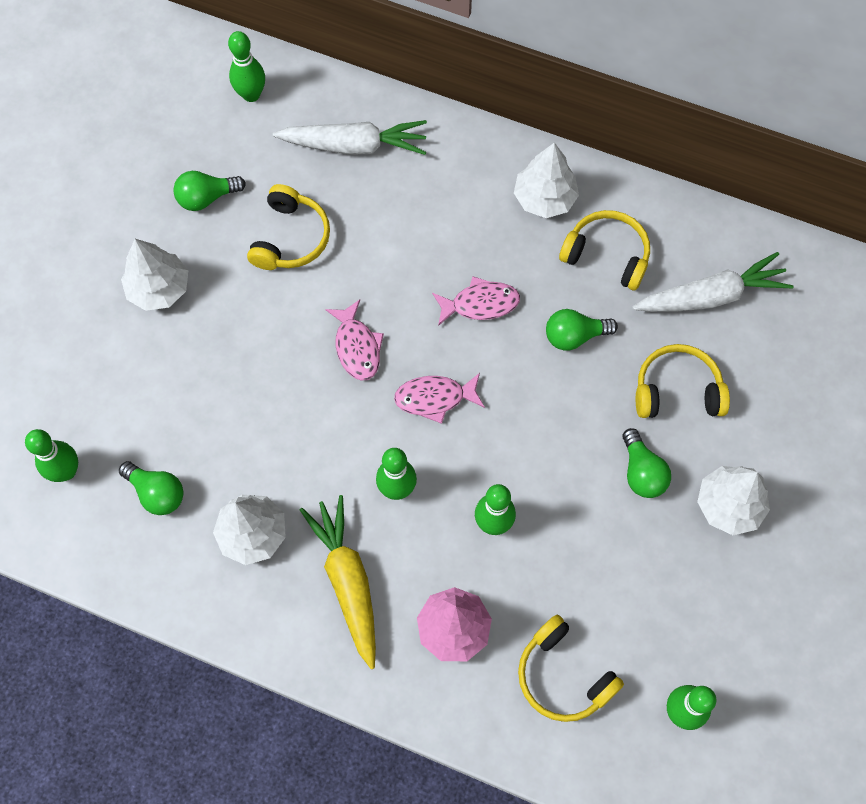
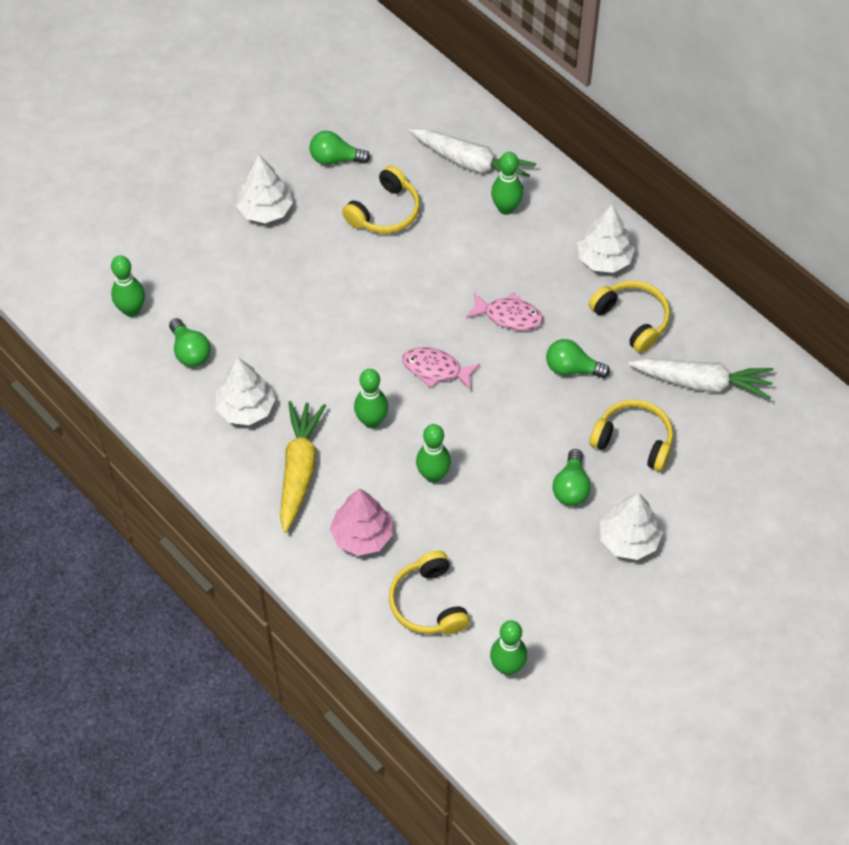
camera: 25 degrees right, 10 degrees down
green bowling pin [228,31,265,102] -> green bowling pin moved to [491,152,523,215]
pink fish [325,300,384,380] -> none

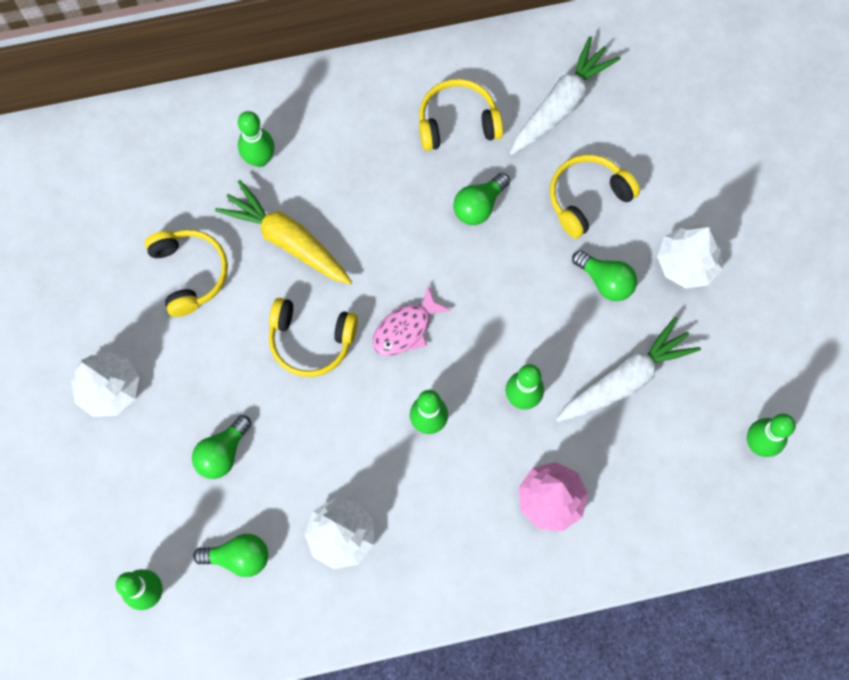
camera: 60 degrees left, 15 degrees up
yellow carrot [280,401,326,533] -> yellow carrot moved to [215,180,352,285]
green light bulb [309,131,371,165] -> green light bulb moved to [192,415,252,479]
yellow headphones [389,551,470,635] -> yellow headphones moved to [269,298,358,377]
white carrot [409,129,536,188] -> white carrot moved to [556,317,701,422]
pink fish [466,292,543,330] -> none
white tree [577,204,635,273] -> none

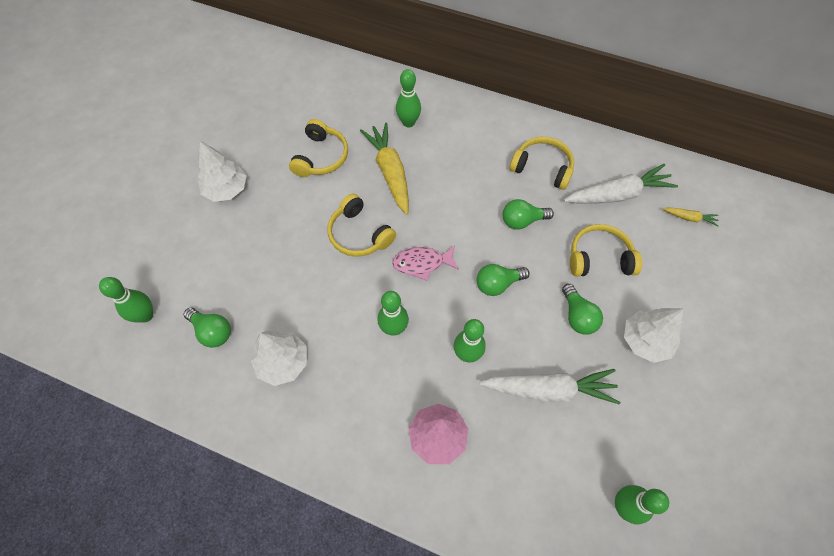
camera: 35 degrees right, 10 degrees down
green light bulb [192,415,252,479] -> green light bulb moved to [477,264,530,296]
none -> yellow carrot [663,207,719,227]

